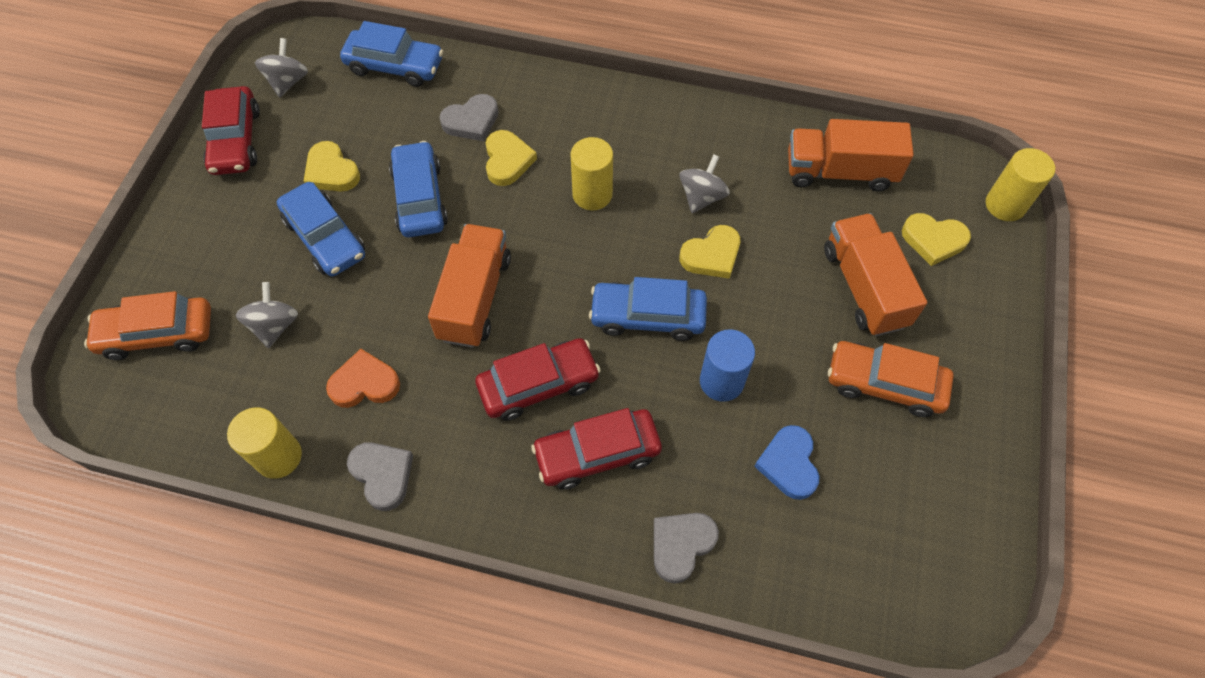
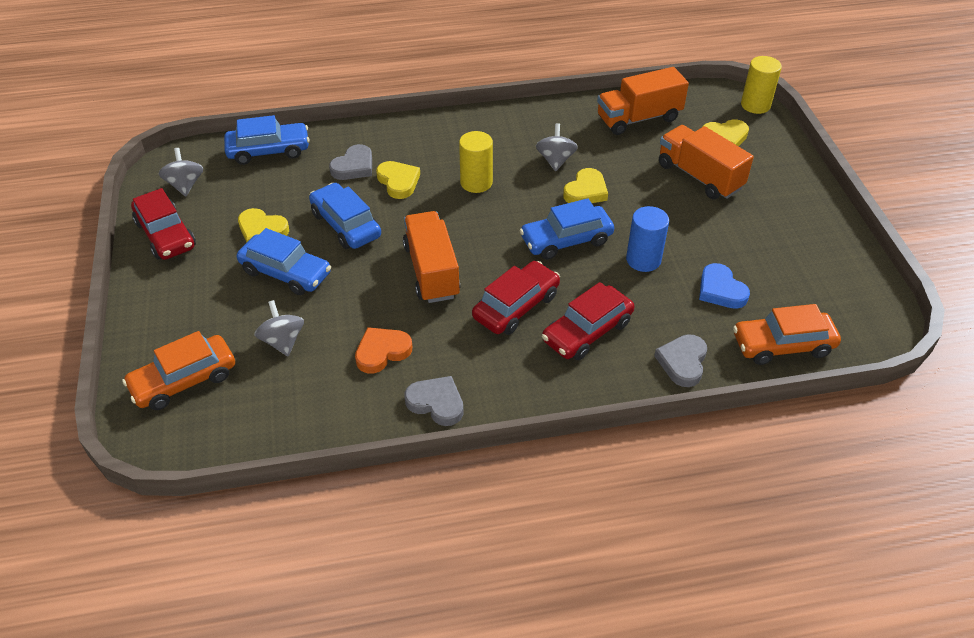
camera: 25 degrees left, 15 degrees down
yellow cylinder [227,408,302,479] -> none
orange car [828,341,954,417] -> orange car moved to [733,304,841,365]

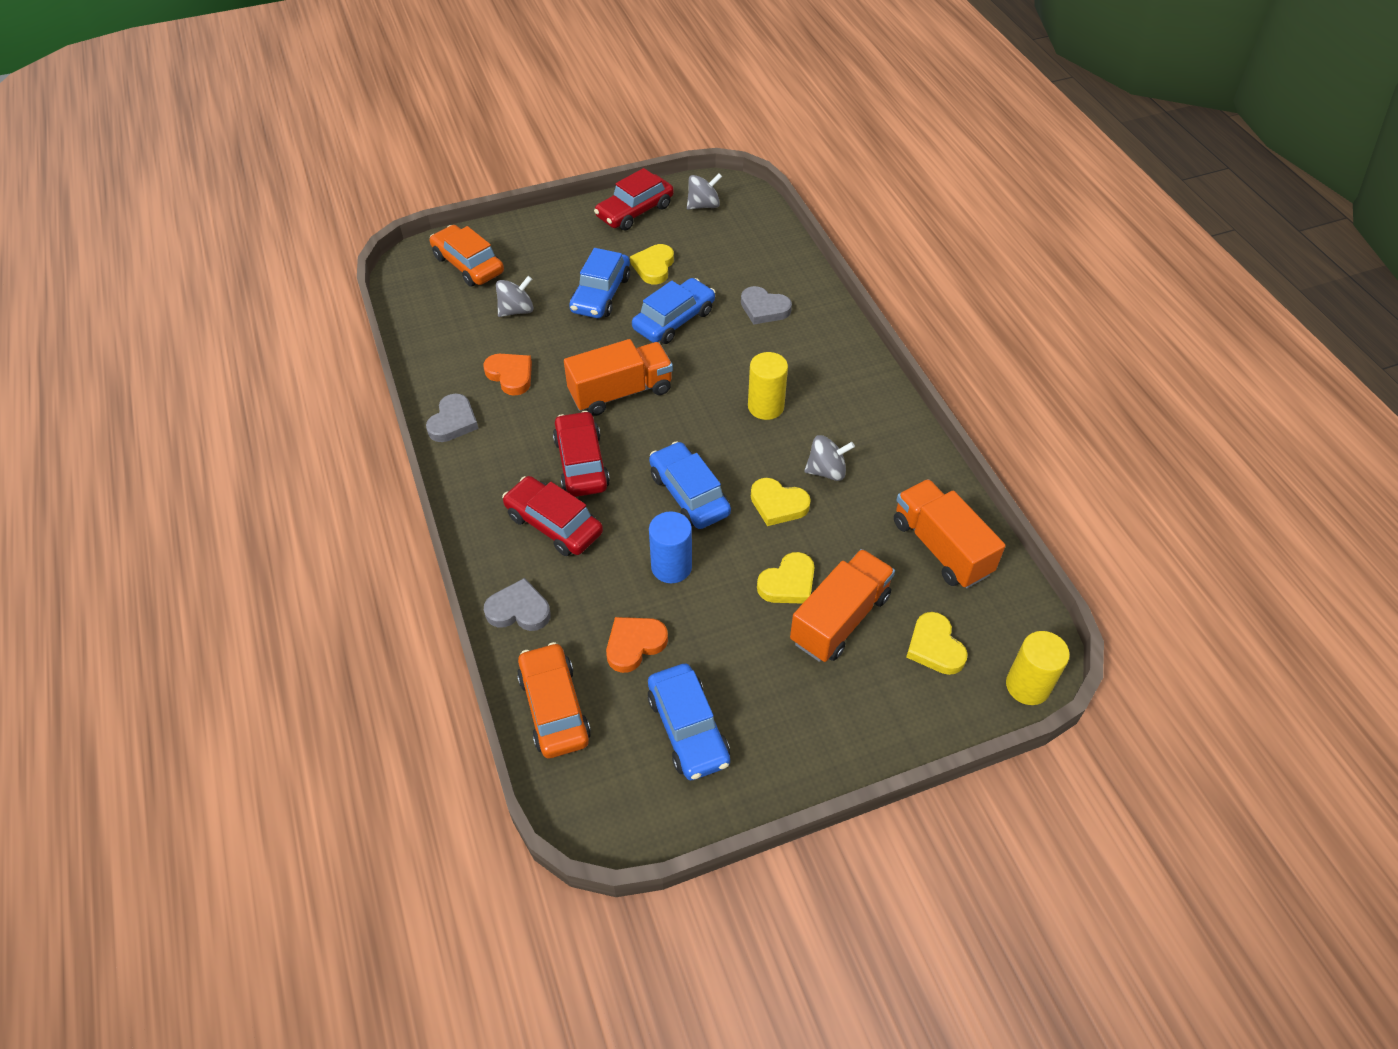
camera: 80 degrees right, 5 degrees up
blue car [224,115,310,165] -> blue car moved to [648,664,730,780]
yellow heart [376,161,420,199] -> yellow heart moved to [757,552,815,604]
red car [472,261,560,335] -> red car turned 135 degrees counterclockwise [553,411,610,497]
blue heart [699,263,750,309] -> orange heart [606,617,668,673]

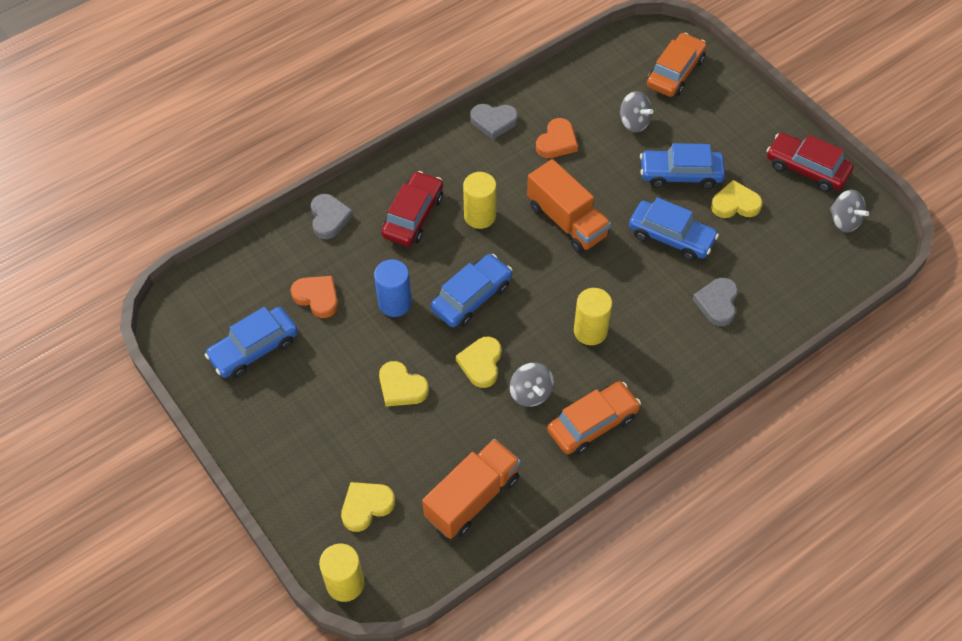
camera: 75 degrees right, 5 degrees up
orange car [517,642,591,758] -> orange car moved to [547,381,641,455]
red car [553,411,610,497] -> yellow cylinder [463,172,496,229]
orange truck [790,549,895,662] -> none

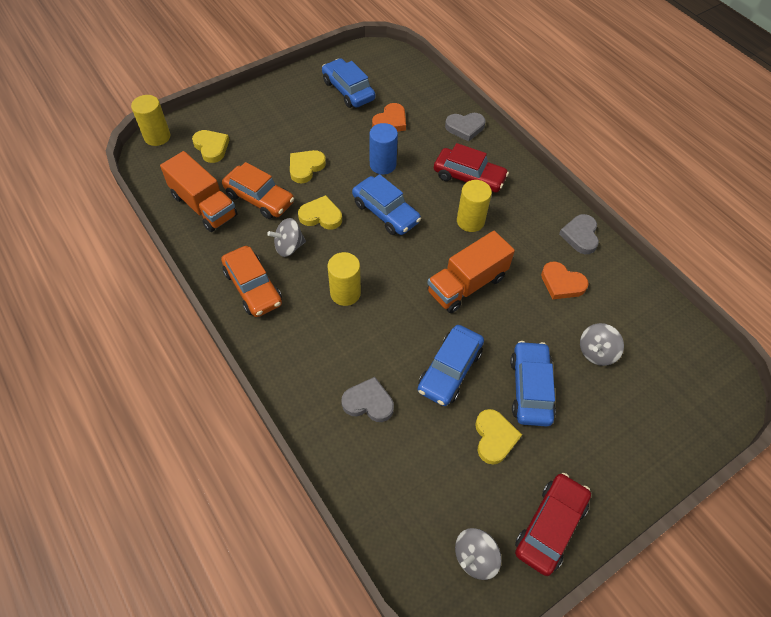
camera: 90 degrees right, 0 degrees up
orange car [647,33,707,97] -> orange car moved to [222,162,294,219]

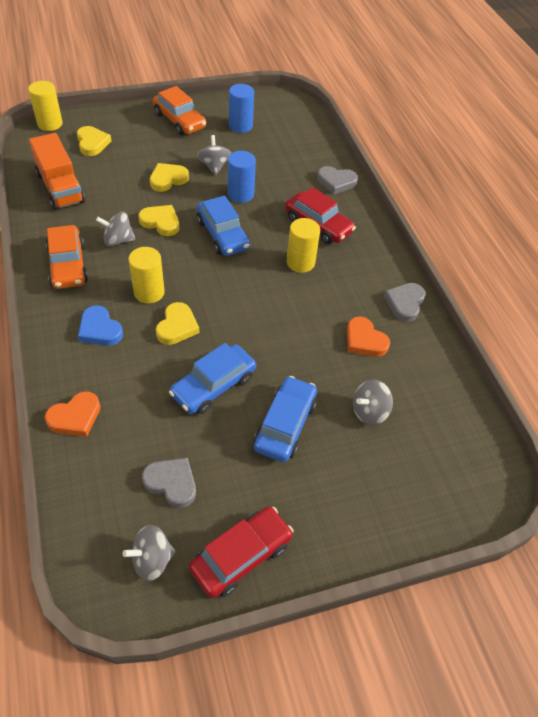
camera: 15 degrees right, 5 degrees down
orange car [222,162,294,219] -> orange car moved to [153,86,206,135]
blue car [322,58,375,108] -> blue cylinder [229,84,254,133]
grey heart [341,377,394,422] -> grey heart moved to [142,458,196,508]
orange heart [372,103,406,132] -> orange heart moved to [45,391,101,437]
orange truck [427,231,515,313] -> none
yellow heart [475,409,522,465] -> yellow heart moved to [156,302,200,345]
none -> blue heart [78,305,123,346]
none -> grey spinning top [197,135,231,175]

